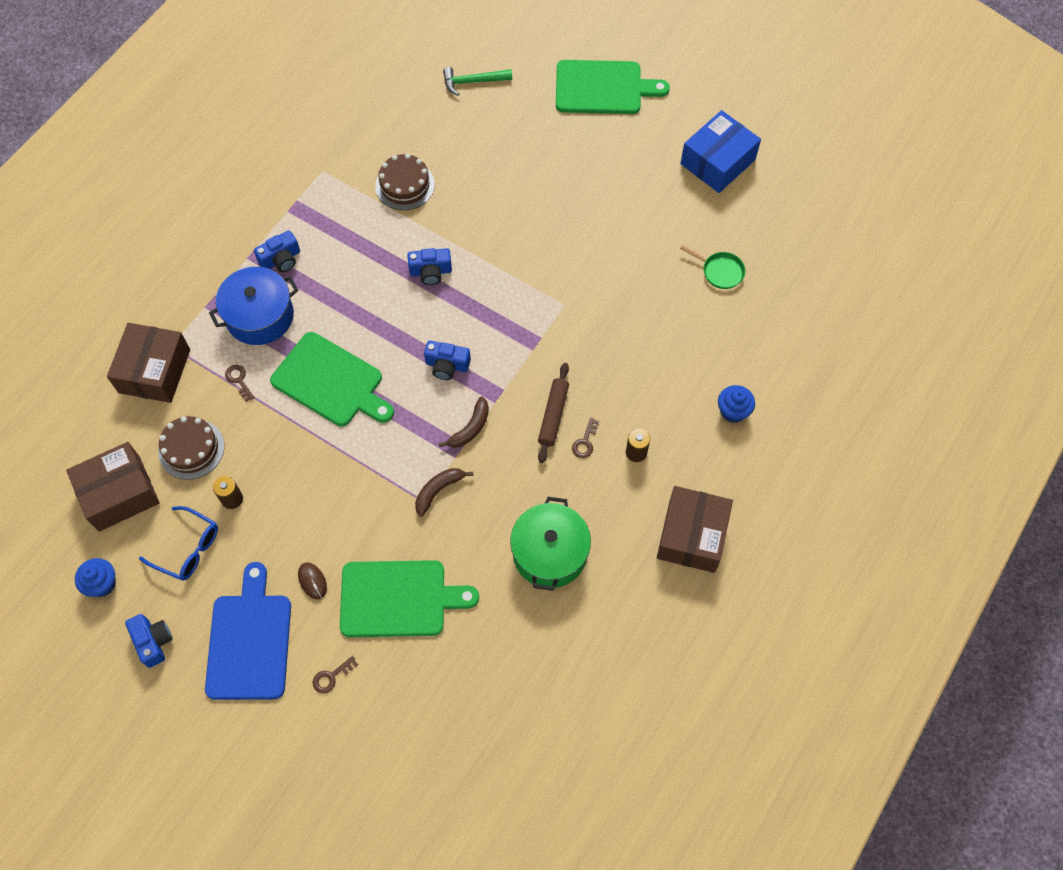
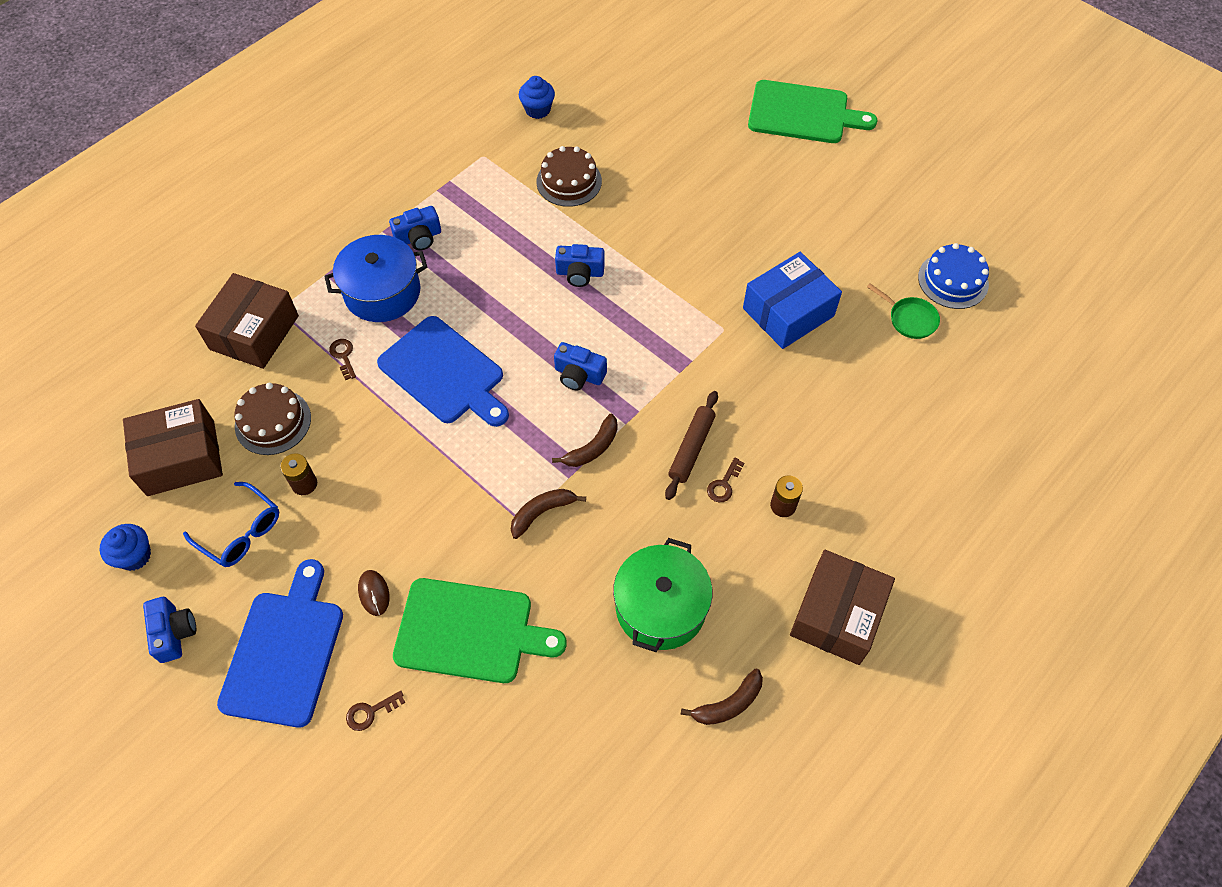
camera: 10 degrees right, 5 degrees down
green cutting board [270,332,394,426] -> blue cutting board [377,316,509,427]
green hammer [443,67,512,96] -> none
blue box [680,110,761,193] -> blue box moved to [743,252,842,349]
blue cupcake [718,385,755,423] -> blue cupcake moved to [519,76,555,119]
none -> brown banana [681,669,763,725]
none -> blue cake [918,243,989,309]

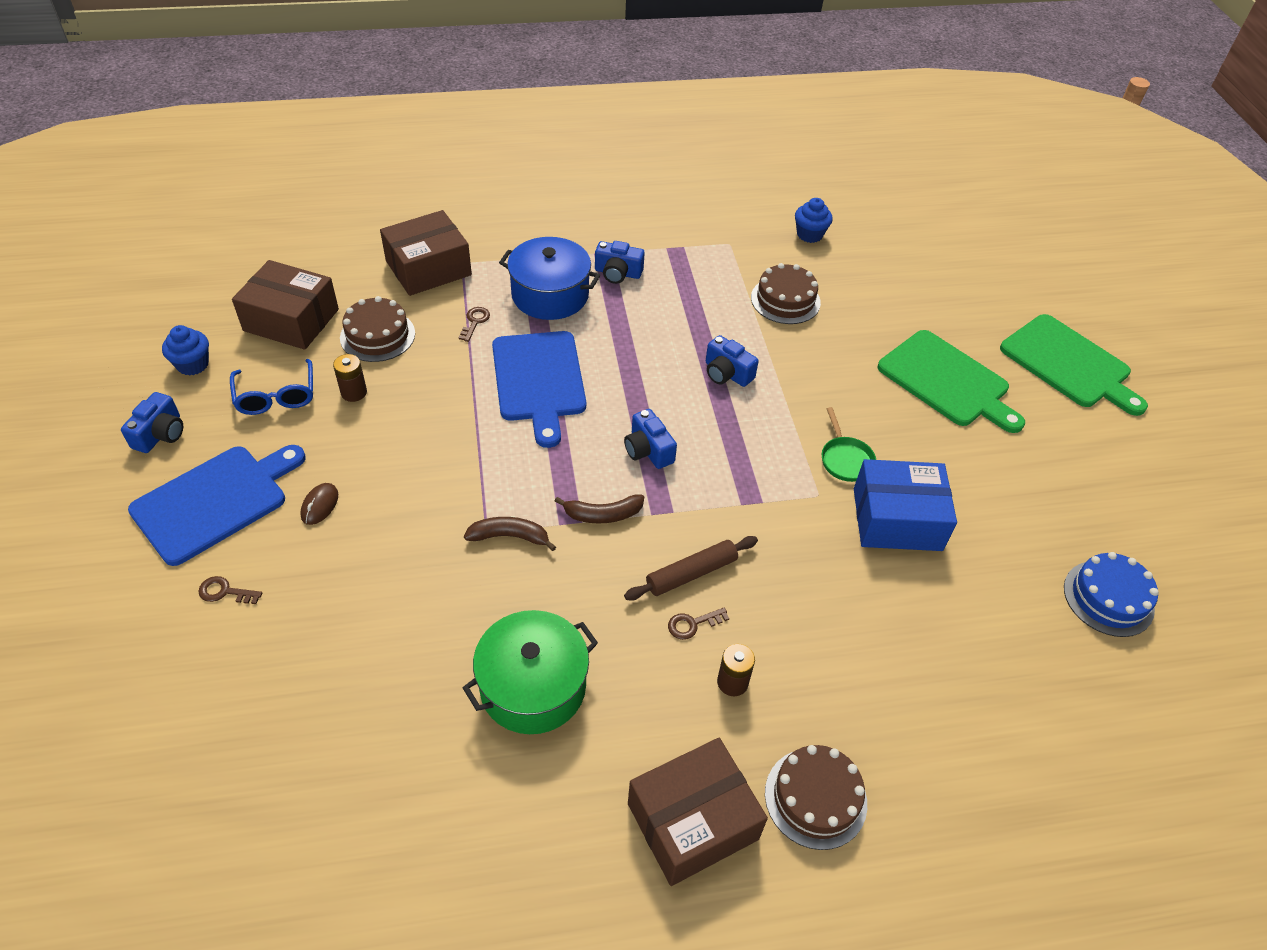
camera: 35 degrees right, 10 degrees down
green cutting board [393,578,567,683] -> green cutting board moved to [878,330,1025,433]
brown banana [681,669,763,725] -> none
green pan [867,283,940,339] -> green pan moved to [822,407,876,482]
none -> brown cake [765,745,867,850]

